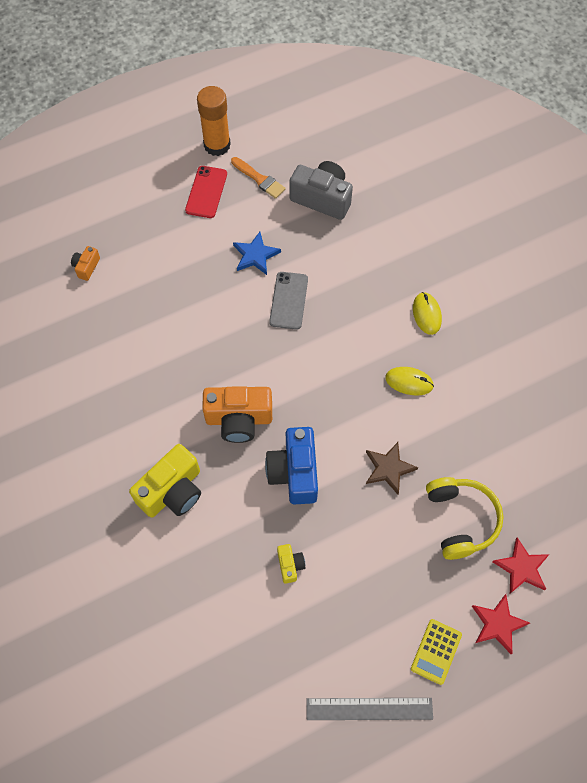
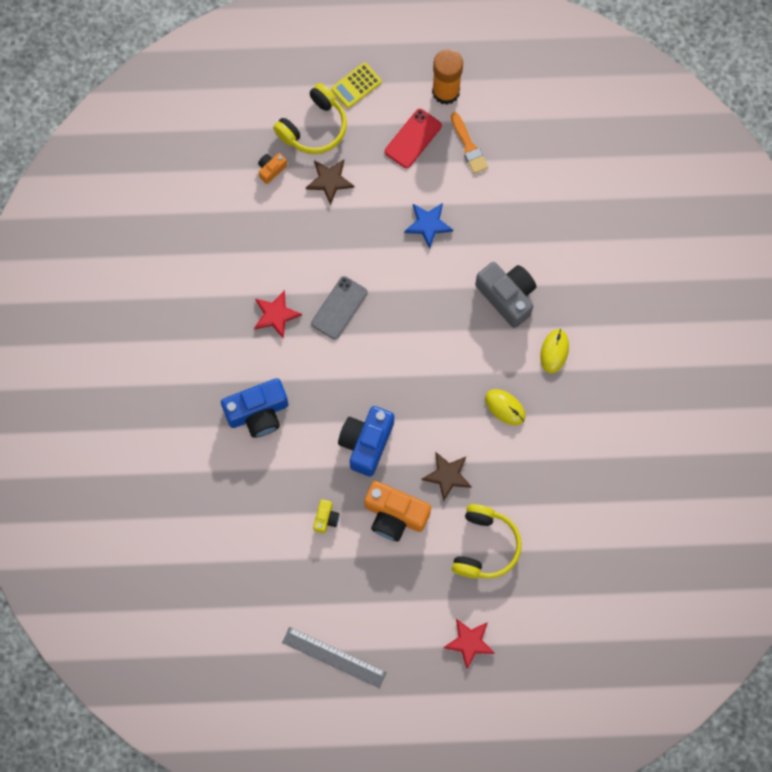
camera: 25 degrees right, 10 degrees up
yellow camera [129,444,201,517] -> blue camera [221,378,288,438]
orange camera [202,386,272,443] -> orange camera moved to [364,481,431,541]
grey phone [269,272,308,330] -> grey phone moved to [311,276,367,339]
grey camera [289,161,353,220] -> grey camera moved to [475,262,536,328]
yellow calculator [411,619,462,685] -> yellow calculator moved to [331,62,382,108]
red star [492,538,550,594] -> red star moved to [254,290,302,338]
none -> yellow headphones [273,83,347,154]
none -> brown star [306,160,354,205]

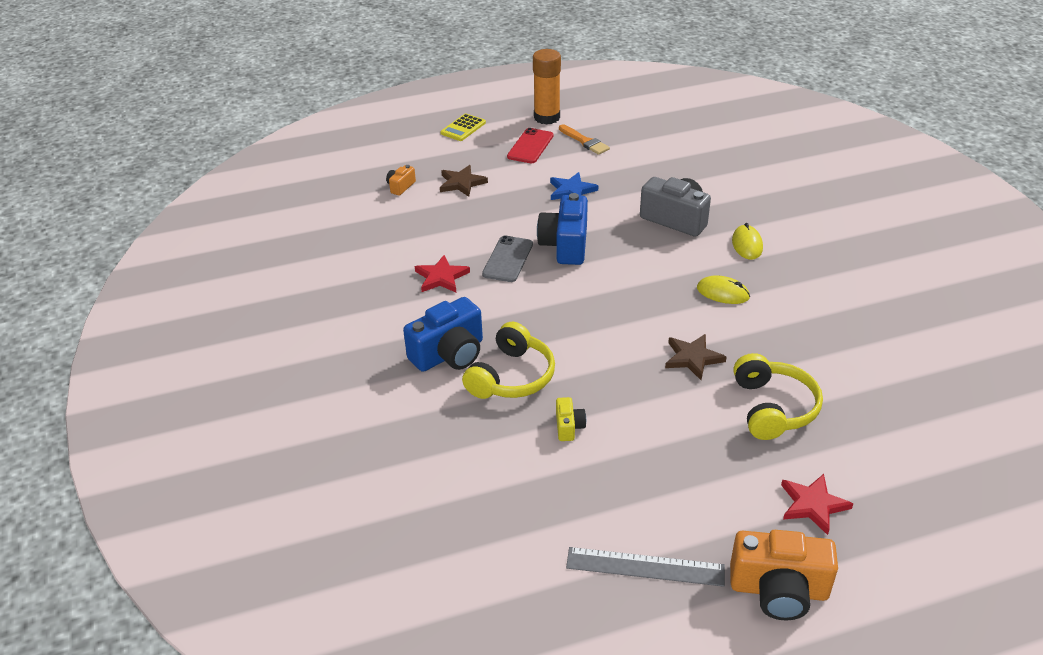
camera: 15 degrees left, 35 degrees down
yellow headphones [273,83,347,154] -> yellow headphones moved to [462,322,555,399]
blue camera [338,406,394,477] -> blue camera moved to [537,193,588,265]
orange camera [364,481,431,541] -> orange camera moved to [730,530,838,620]

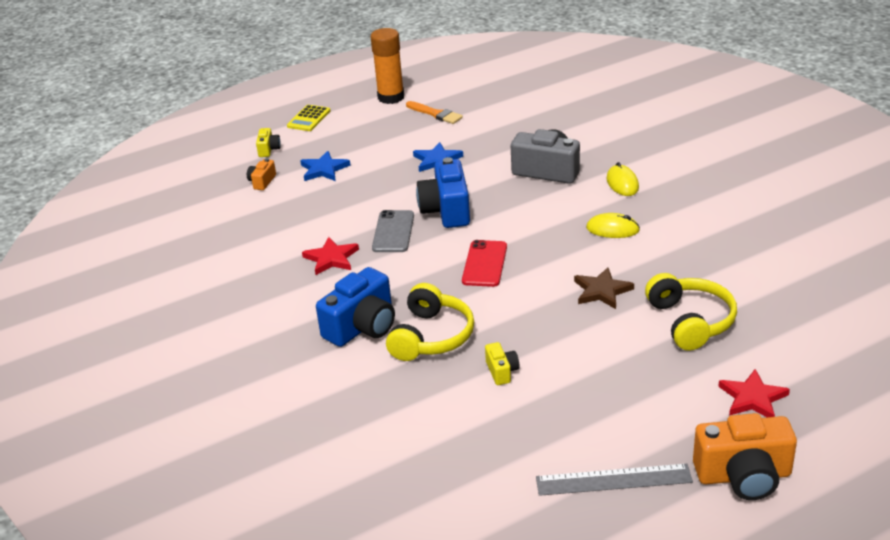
camera: 10 degrees left, 5 degrees down
brown star [440,165,488,197] -> blue star [300,151,351,181]
red phone [507,128,553,163] -> red phone moved to [462,240,507,287]
none -> yellow camera [256,128,281,157]

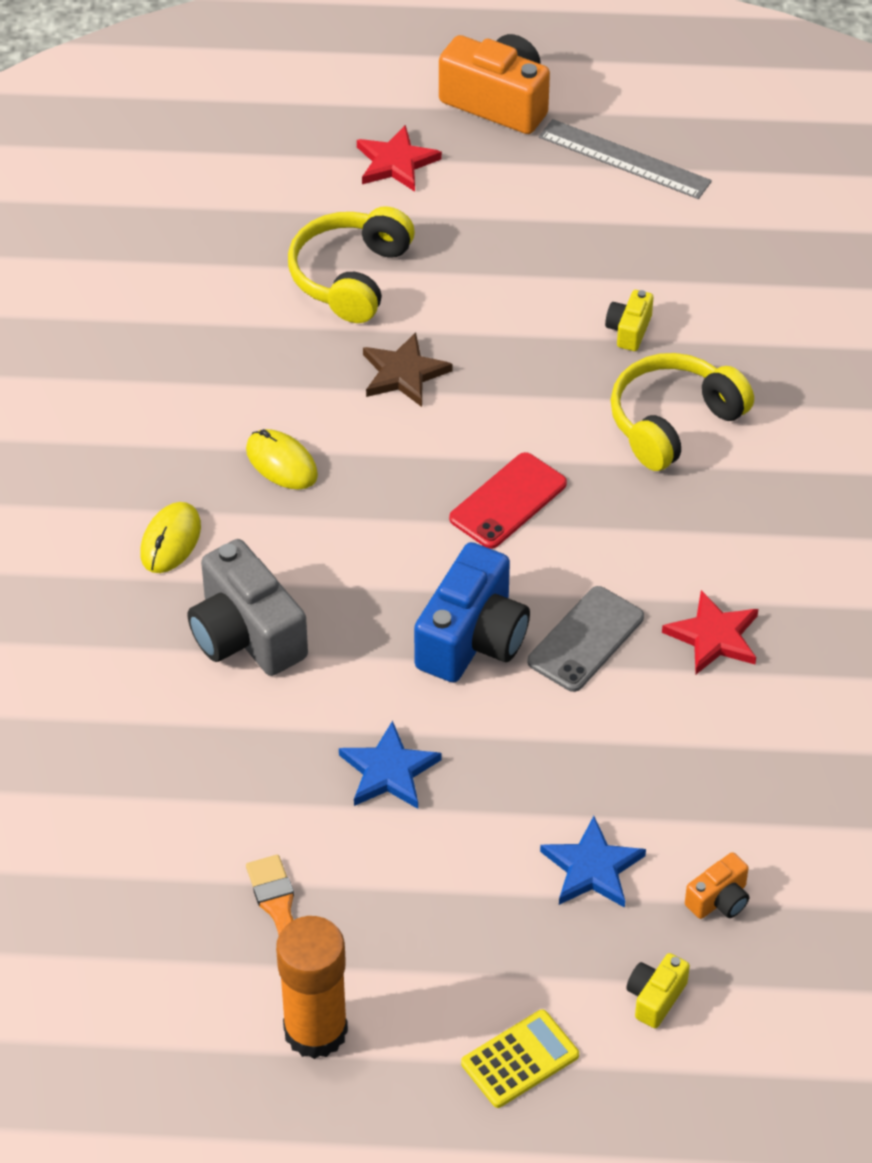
camera: 150 degrees left, 15 degrees up
blue camera [316,267,395,347] -> none

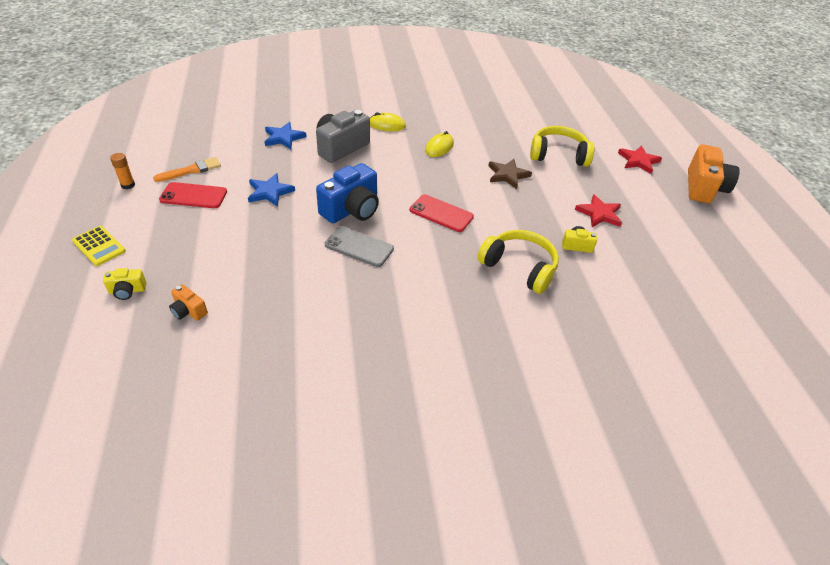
camera: 75 degrees right, 5 degrees down
orange glue stick [276,916,348,1059] -> orange glue stick [110,153,135,189], size x0.47
blue camera [414,542,530,683] -> blue camera turned 60 degrees counterclockwise [316,163,379,223]
grey ruler [539,119,712,199] -> none
blue star [540,816,646,908] -> blue star moved to [265,122,307,149]
yellow camera [626,953,690,1028] -> yellow camera turned 150 degrees clockwise [103,268,146,300]
red star [662,590,758,674] -> red star moved to [575,194,622,227]
none -> red phone [159,182,227,208]

